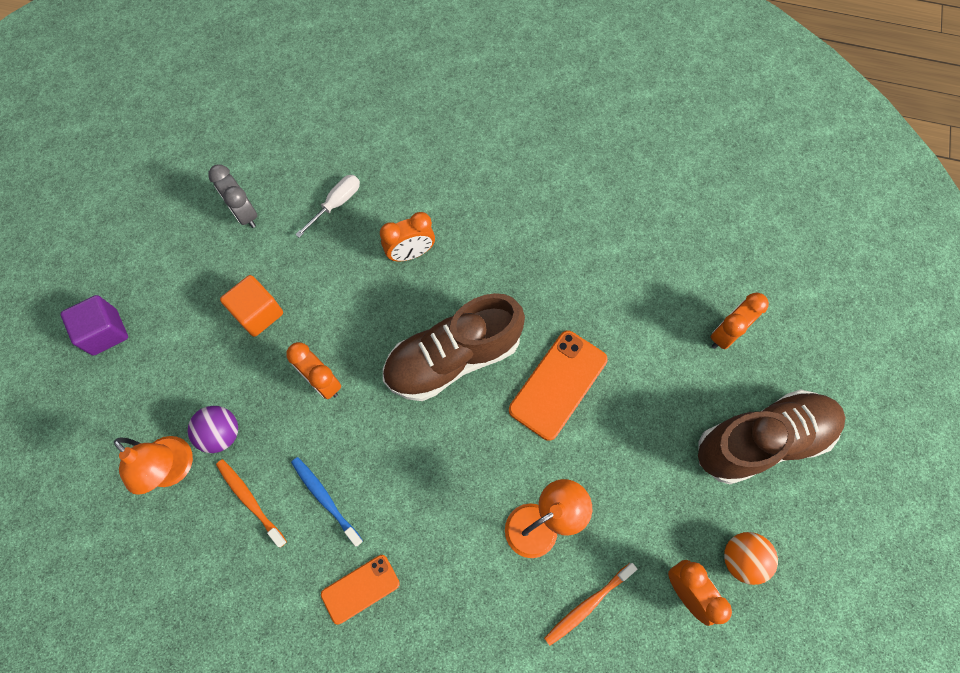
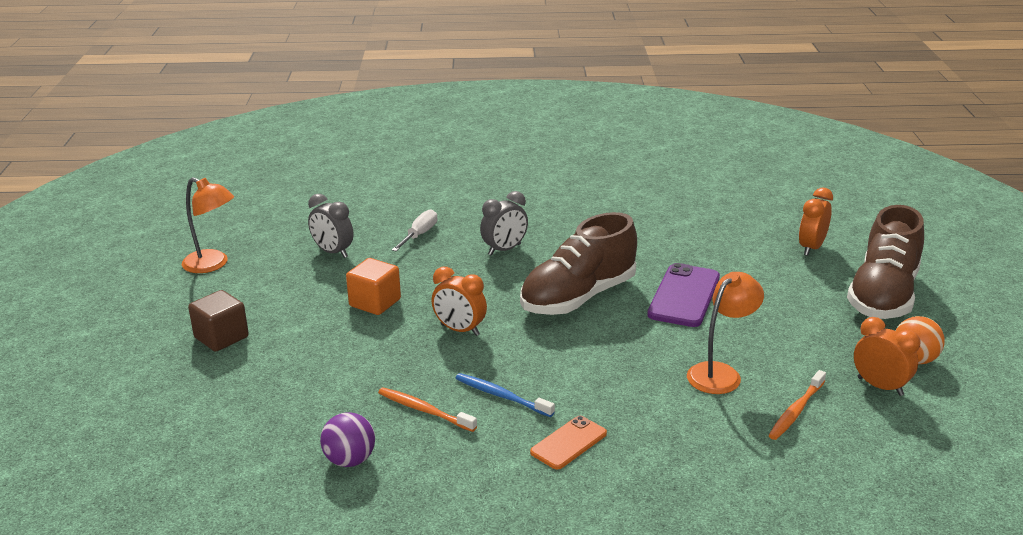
camera: 15 degrees left, 40 degrees down
purple cube [60,295,128,356] -> brown cube [188,290,249,352]
orange lamp [114,436,193,495] -> orange lamp moved to [182,177,234,273]
purple ball [188,406,238,453] -> purple ball moved to [320,412,375,467]
orange clock [380,212,435,261] -> grey clock [480,191,528,256]
orange phone [509,331,608,441] -> purple phone [647,263,720,327]
brown shoe [698,389,845,484] -> brown shoe turned 150 degrees clockwise [847,205,924,319]

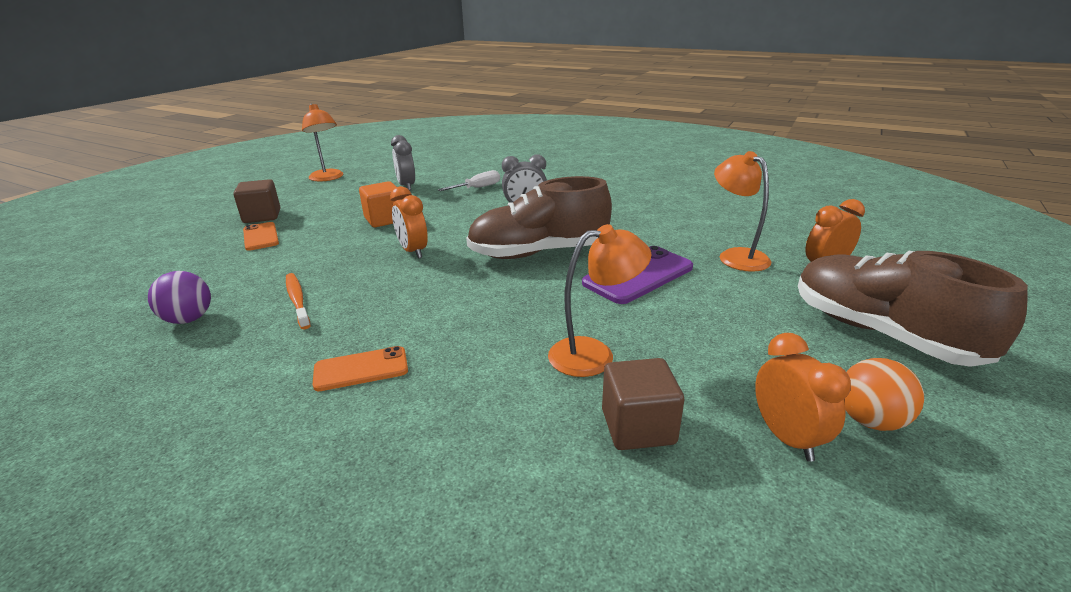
camera: 30 degrees right, 0 degrees up
blue toothbrush [455,373,555,417] -> none
orange toothbrush [768,370,826,440] -> brown cube [602,358,684,450]
brown shoe [847,205,924,319] -> brown shoe turned 90 degrees clockwise [798,251,1028,367]
none -> orange phone [243,222,279,251]
none -> orange lamp [714,151,771,272]

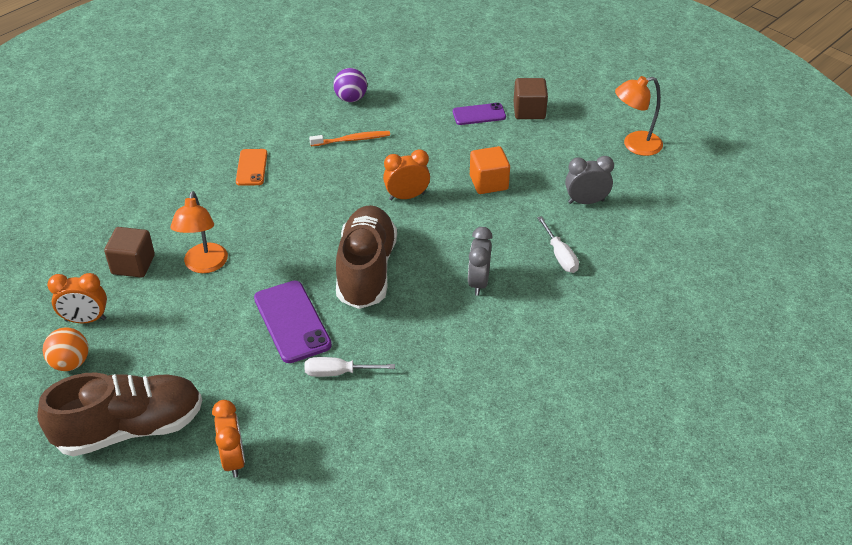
camera: 105 degrees right, 15 degrees up
orange phone [243,222,279,251] -> purple phone [453,103,506,125]
orange lamp [714,151,771,272] -> none
none -> white screwdriver [304,357,395,377]

